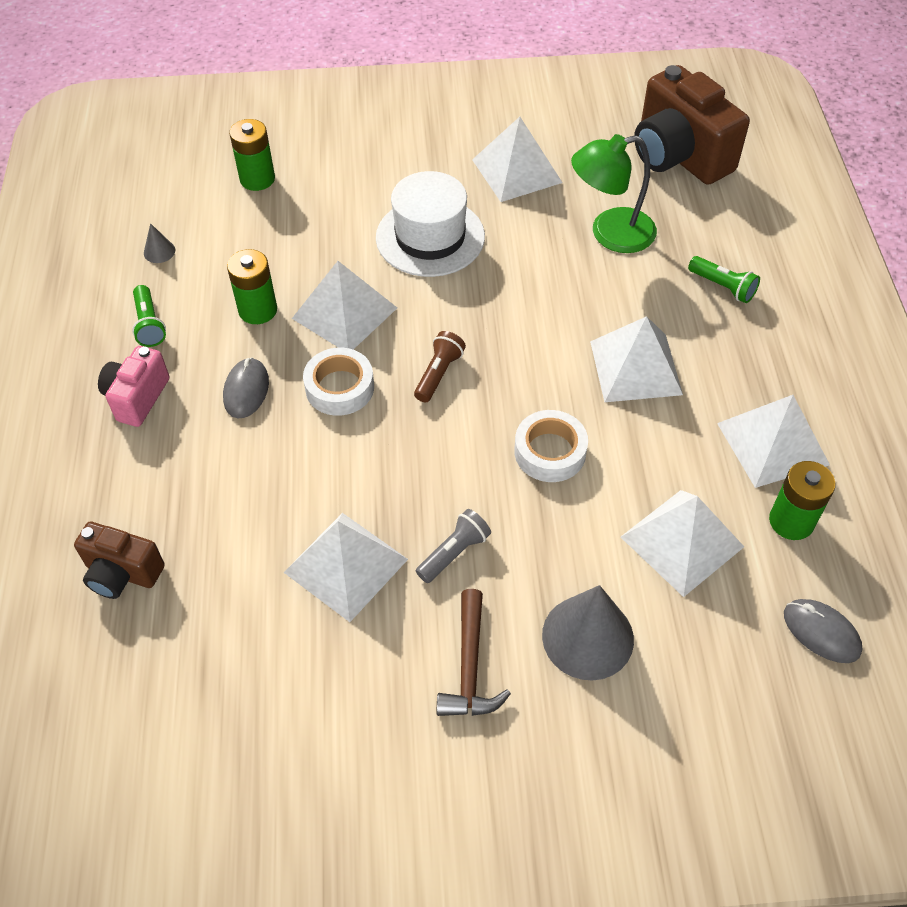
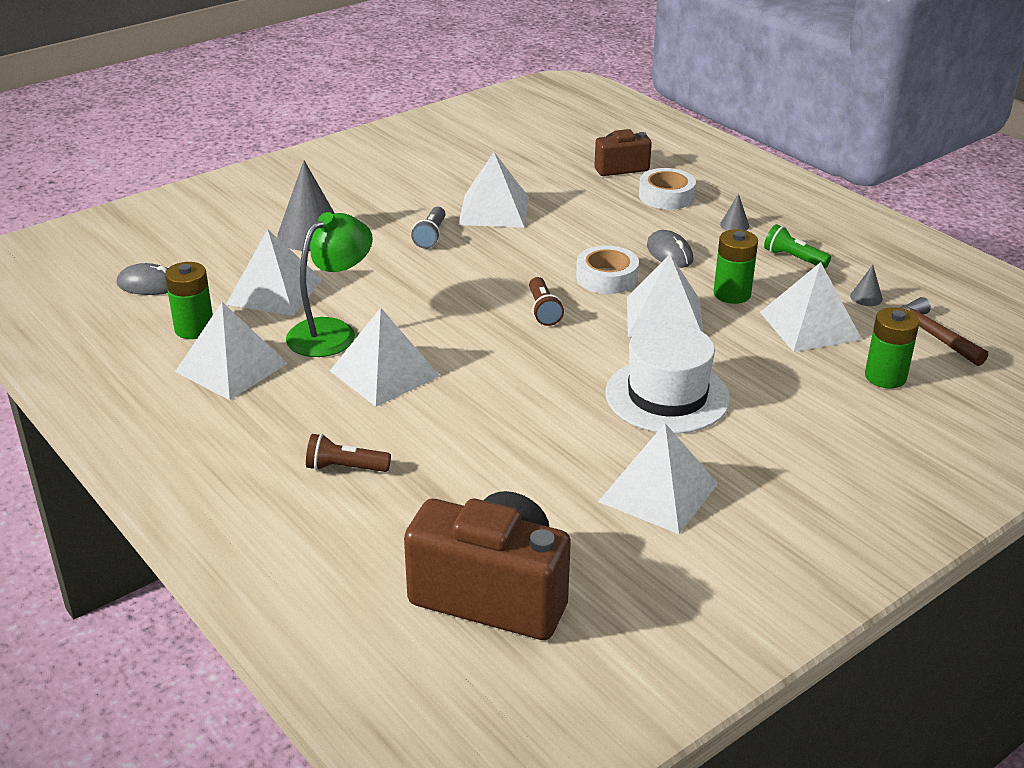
camera: 145 degrees right, 20 degrees down
pink camera [98,346,169,427] -> grey cone [720,194,749,231]
brown hammer [437,589,511,716] -> brown hammer moved to [899,297,988,366]
white tape [514,410,588,482] -> white tape moved to [639,168,696,210]
green lamp [571,134,657,253] -> green lamp moved to [286,212,373,357]
green flashlight [688,256,760,303] -> brown flashlight [306,434,391,472]
none -> white pyramid [760,262,862,352]

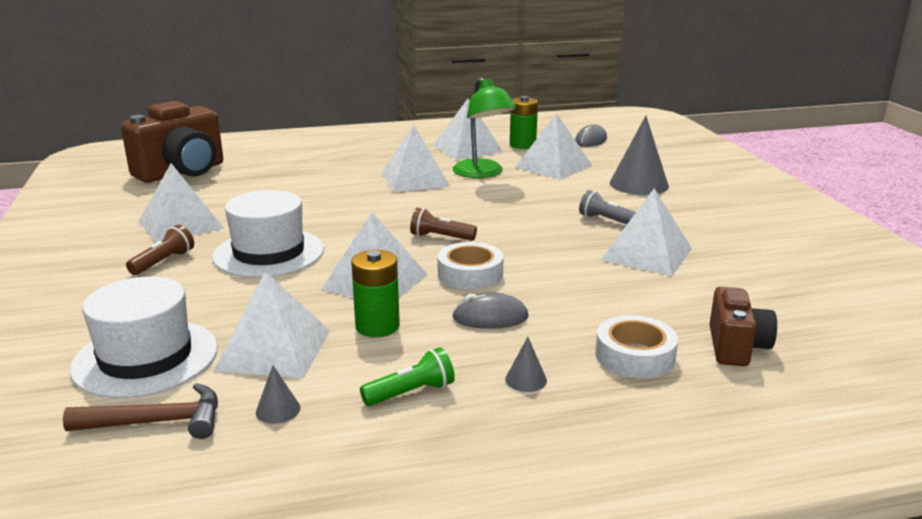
camera: 115 degrees right, 10 degrees down
brown flashlight [306,434,391,472] -> brown flashlight moved to [126,225,194,275]
green battery [865,307,919,389] -> white hat [70,277,218,398]

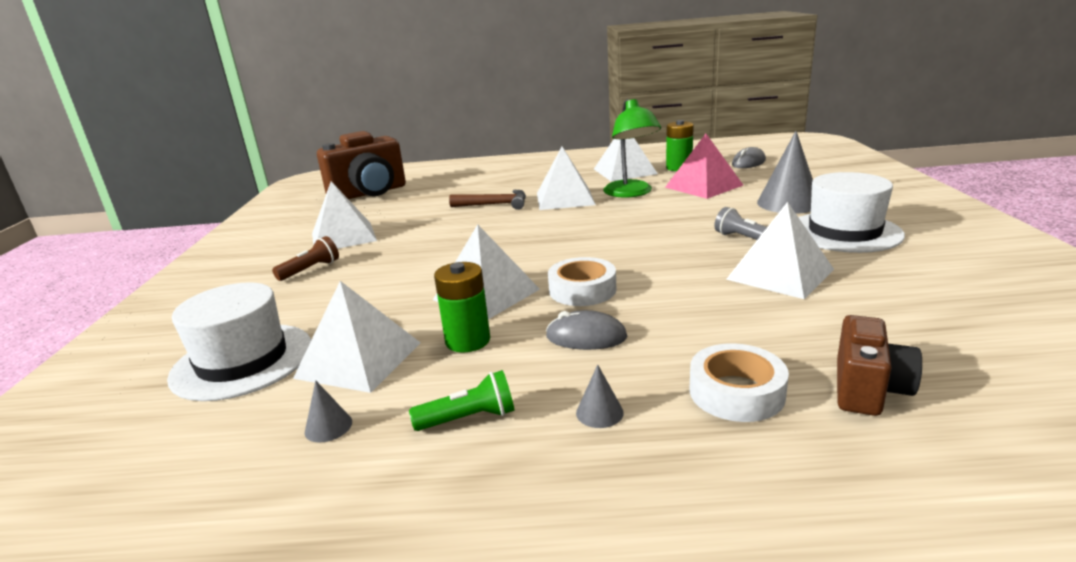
camera: 15 degrees right, 0 degrees up
brown hammer [63,383,218,439] -> brown hammer moved to [449,190,526,210]
white hat [212,190,324,277] -> white hat moved to [798,172,905,253]
brown flashlight [410,208,477,241] -> none
white pyramid [515,113,592,180] -> pink pyramid [665,134,743,199]

